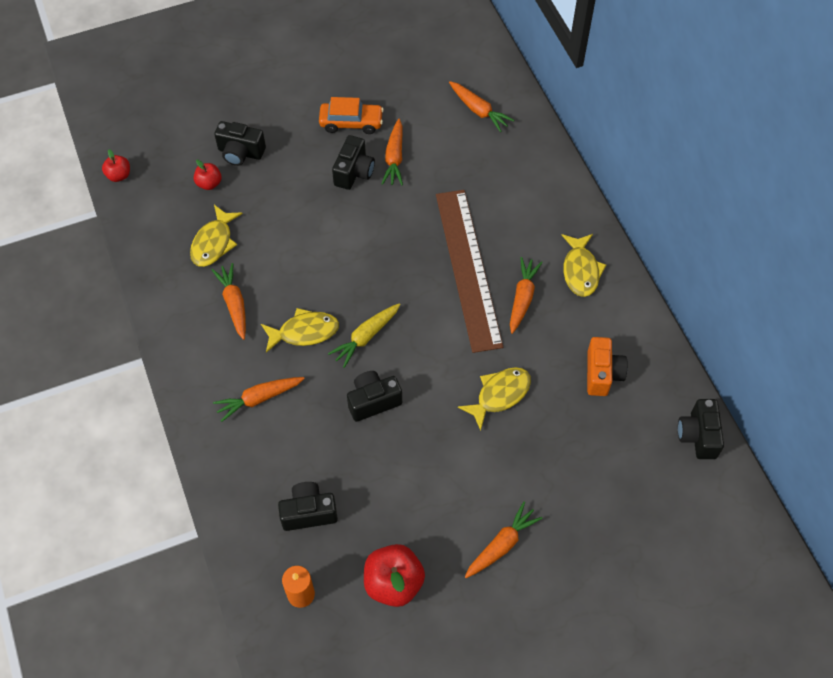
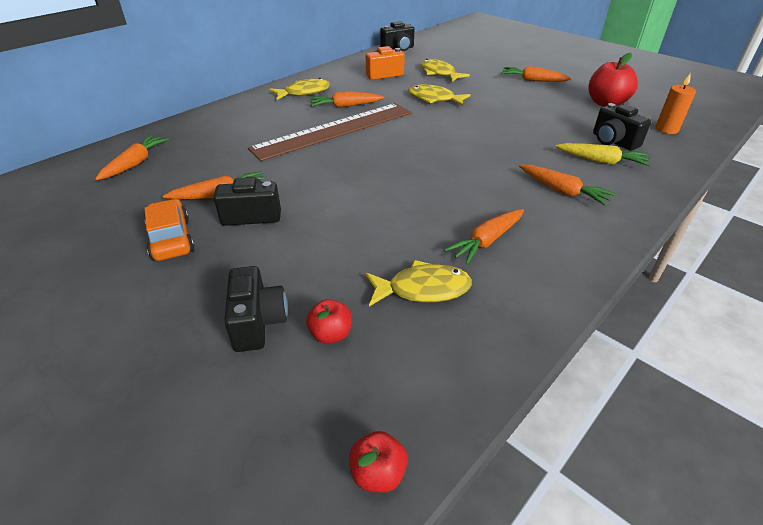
camera: 115 degrees left, 20 degrees down
yellow fish [261,308,339,353] -> yellow fish moved to [420,59,470,82]
yellow carrot [328,303,401,368] -> yellow carrot moved to [556,143,651,166]
black camera [347,371,402,422] -> none

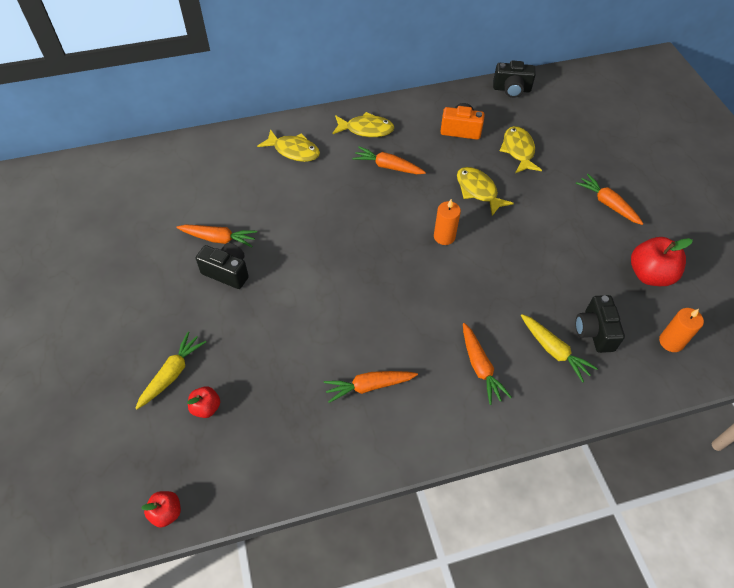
camera: 30 degrees right, 15 degrees up
orange carrot [95,135,169,180] -> none
orange car [144,199,195,261] -> none
black camera [224,266,288,352] -> yellow carrot [135,332,206,409]
brown ruler [248,103,411,161] -> none
yellow fish [365,260,472,306] -> yellow fish moved to [257,129,320,162]
none -> orange candle [434,199,461,245]

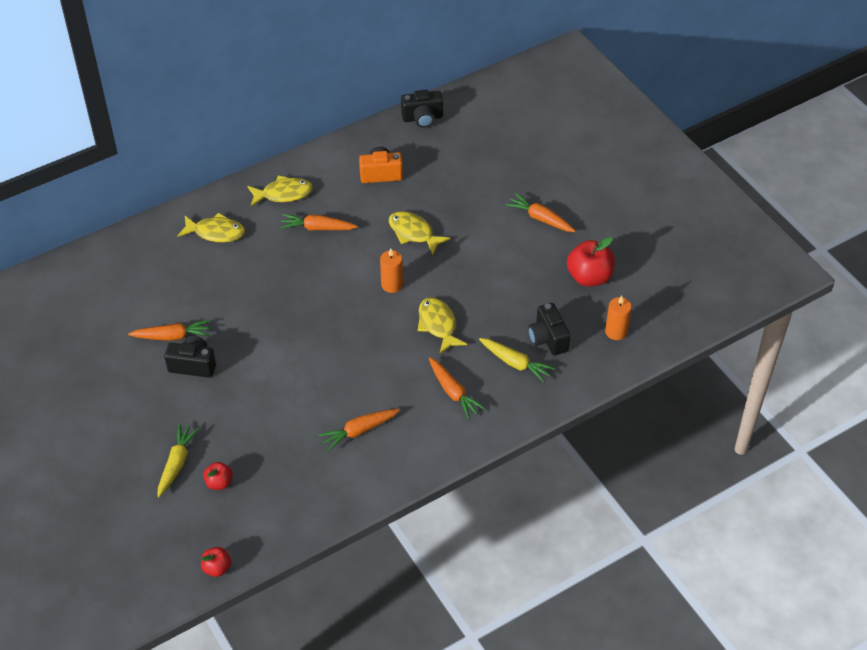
camera: 15 degrees left, 5 degrees down
yellow fish [500,126,542,173] -> yellow fish moved to [418,297,467,354]

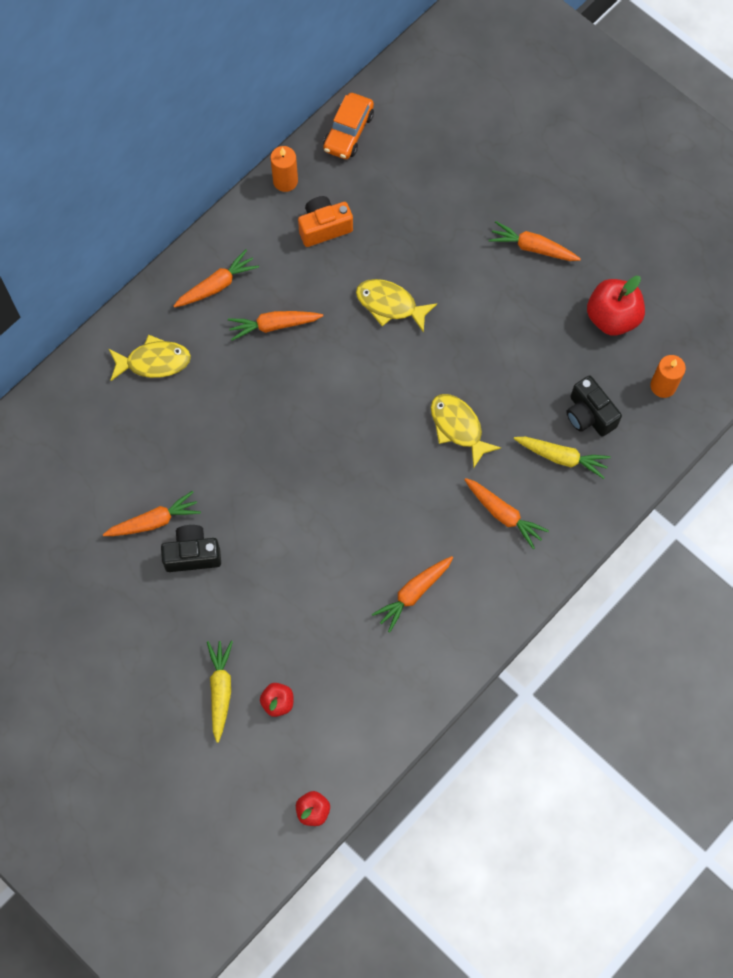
camera: 15 degrees left, 20 degrees up
yellow fish [247,176,313,207] -> orange carrot [174,250,259,308]
orange candle [380,249,403,293] -> orange candle moved to [270,146,298,192]
black camera [401,90,443,128] -> orange car [323,93,374,159]

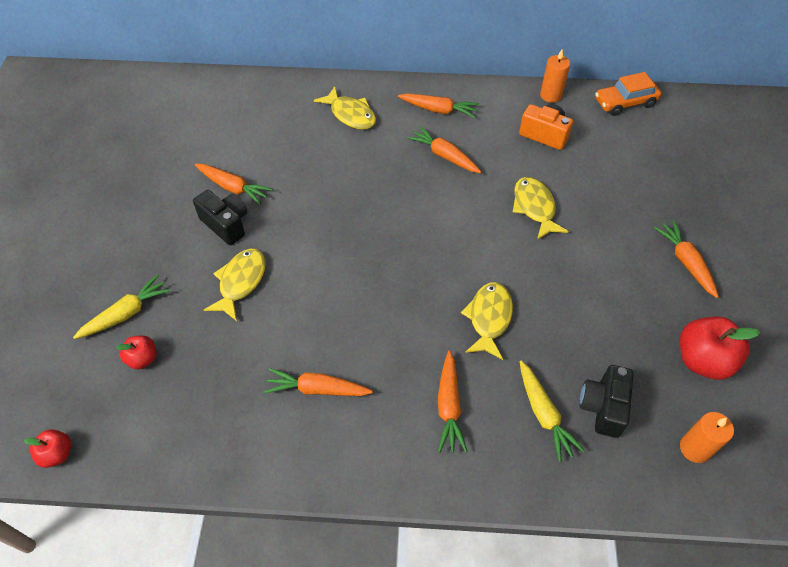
camera: 50 degrees right, 15 degrees down
none -> yellow fish [204,249,266,321]

